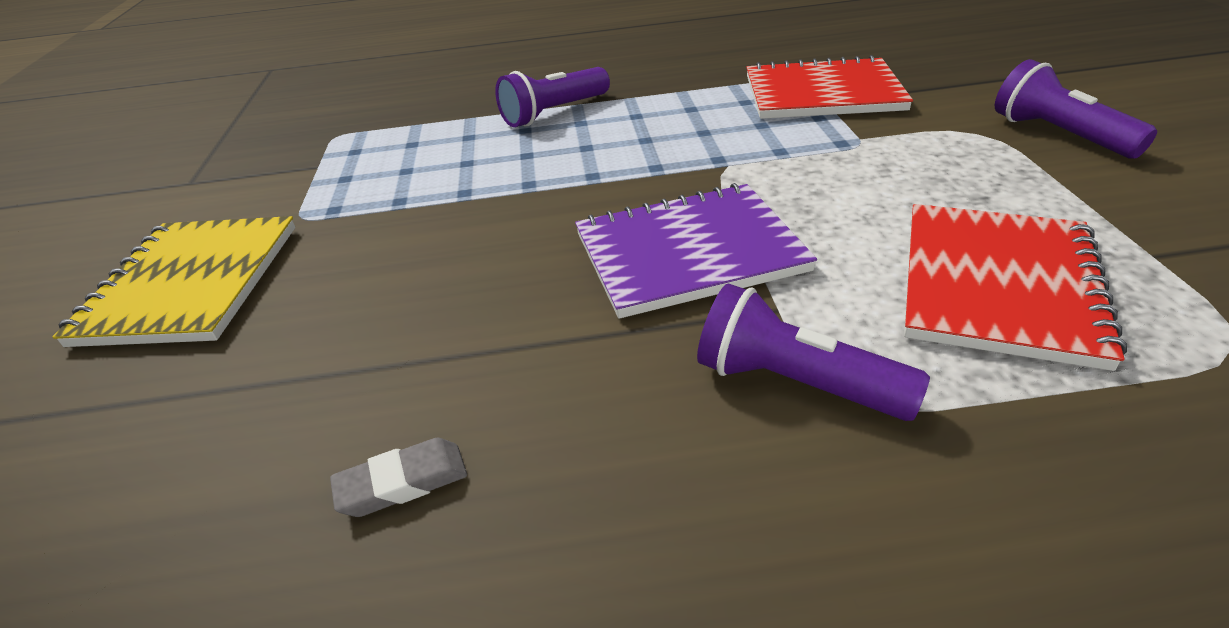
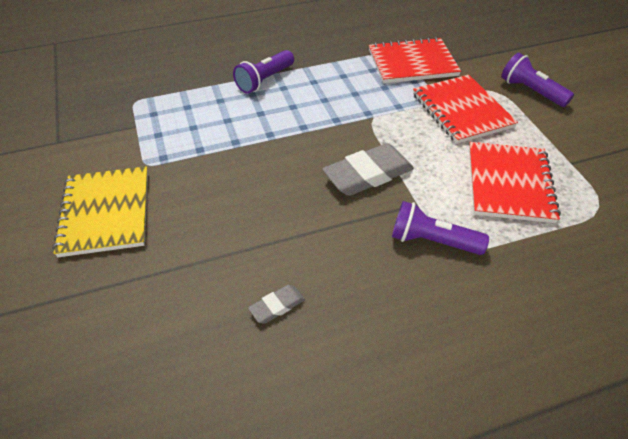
camera: 15 degrees left, 10 degrees up
purple notebook [575,183,817,319] -> grey eraser [322,143,414,196]
none -> red notebook [413,75,518,144]

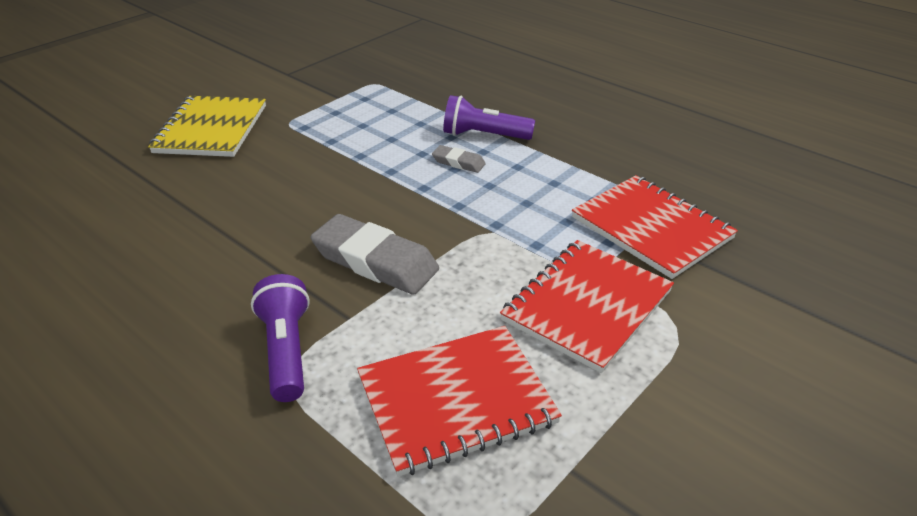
camera: 60 degrees right, 10 degrees down
yellow notebook [52,166,148,257] -> yellow notebook turned 45 degrees counterclockwise [148,96,266,157]
grey eraser [248,285,305,324] -> grey eraser moved to [432,145,486,173]
purple flashlight [501,53,574,107] -> none

